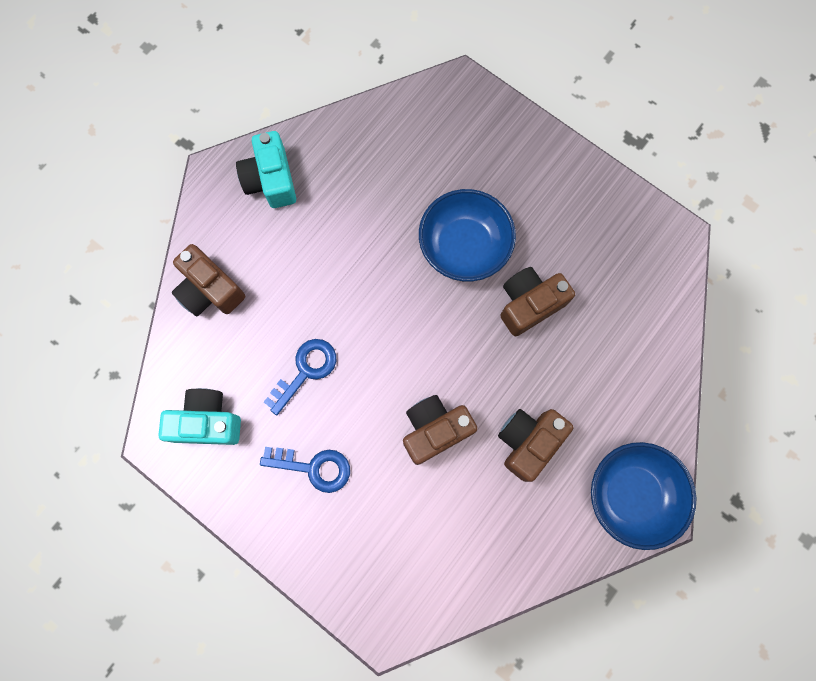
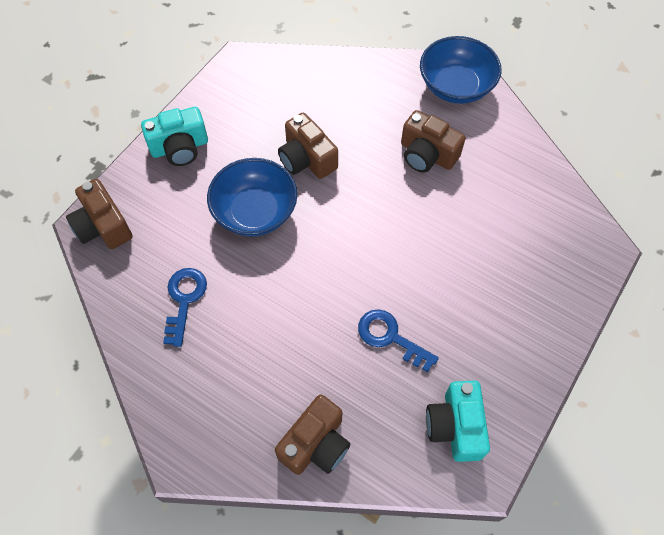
camera: 95 degrees left, 15 degrees down
turquoise camera [236,131,296,208] -> turquoise camera moved to [141,107,208,166]
blue key [260,447,350,493] -> blue key moved to [163,268,207,347]
brown camera [403,395,478,465] -> brown camera moved to [66,179,133,249]

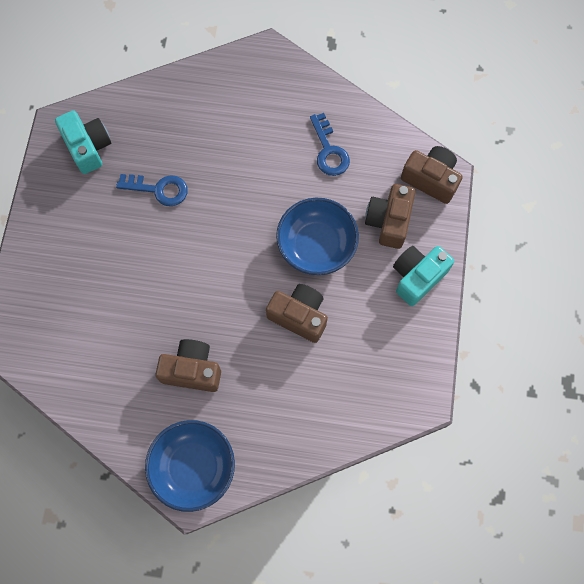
camera: 155 degrees right, 10 degrees up
brown camera [275,394,350,475] -> brown camera moved to [365,184,415,249]

